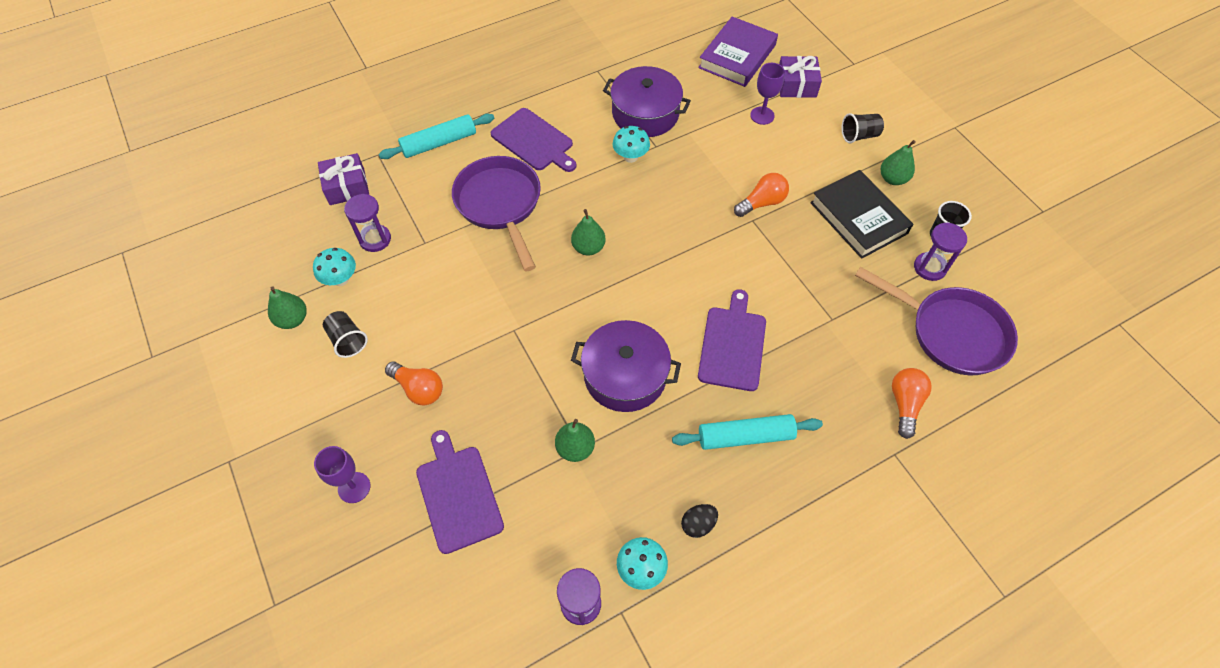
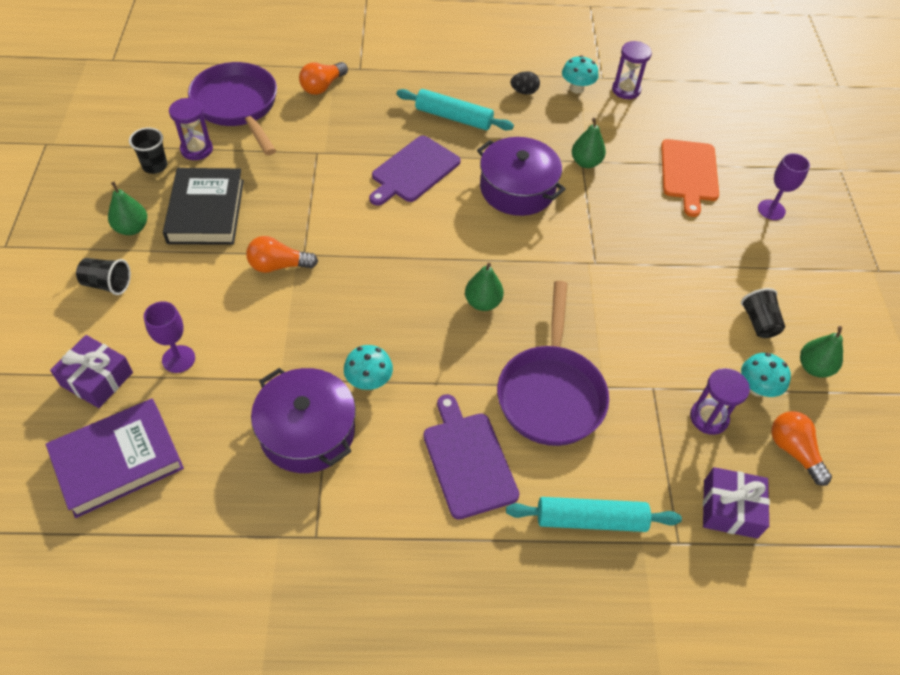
camera: 155 degrees left, 5 degrees down
orange light bulb [385,362,443,406] -> orange light bulb moved to [771,411,832,486]
purple cutting board [416,430,504,554] -> orange cutting board [661,139,719,217]

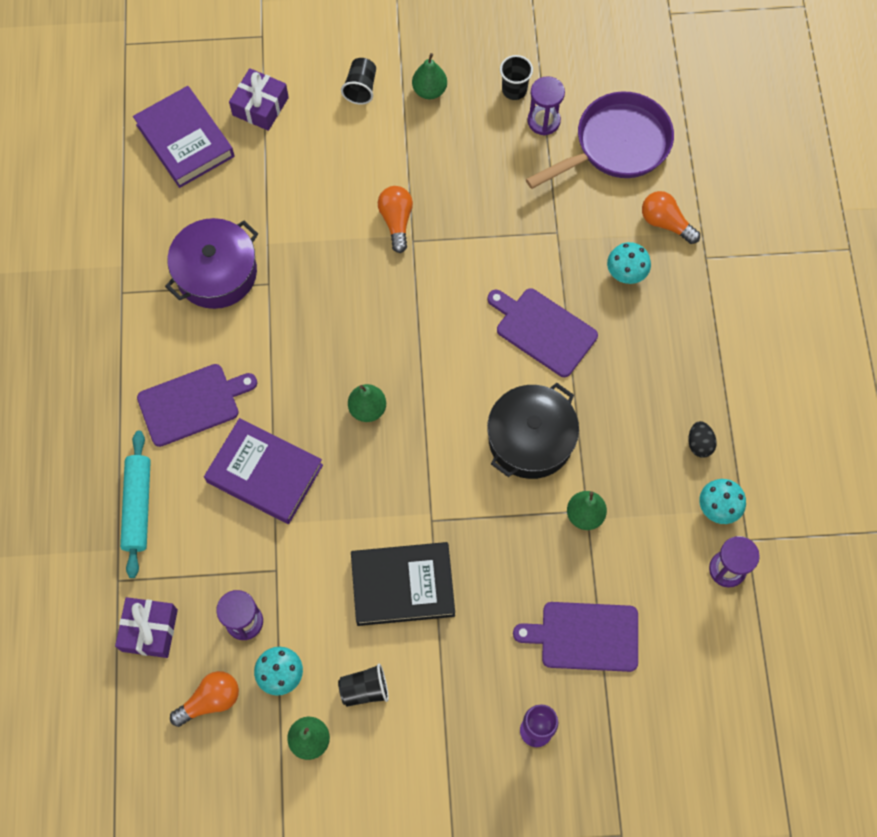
camera: 90 degrees right, 15 degrees up
purple goblet [144,301,195,373] -> none
black book [163,168,244,245] -> black book moved to [351,542,455,626]
turquoise mushroom [344,345,393,390] -> turquoise mushroom moved to [607,242,651,284]
turquoise rolling pin [396,89,514,130] -> none
purple pot [477,137,566,216] -> black pot [487,383,579,479]
purple pan [497,281,609,446] -> purple book [204,418,323,524]
orange cutting board [661,139,719,217] -> purple cutting board [513,602,638,672]

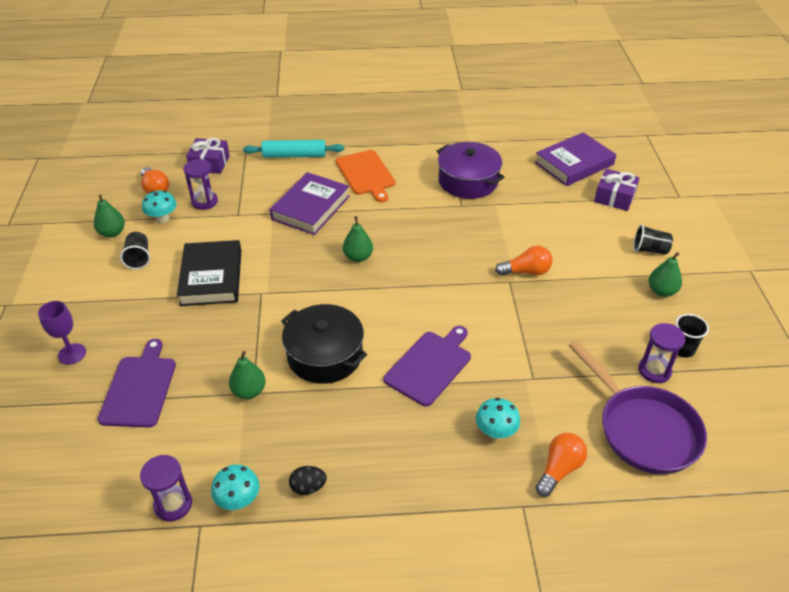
camera: 90 degrees right, 25 degrees down
purple cutting board [137,364,257,447] -> orange cutting board [336,150,395,203]

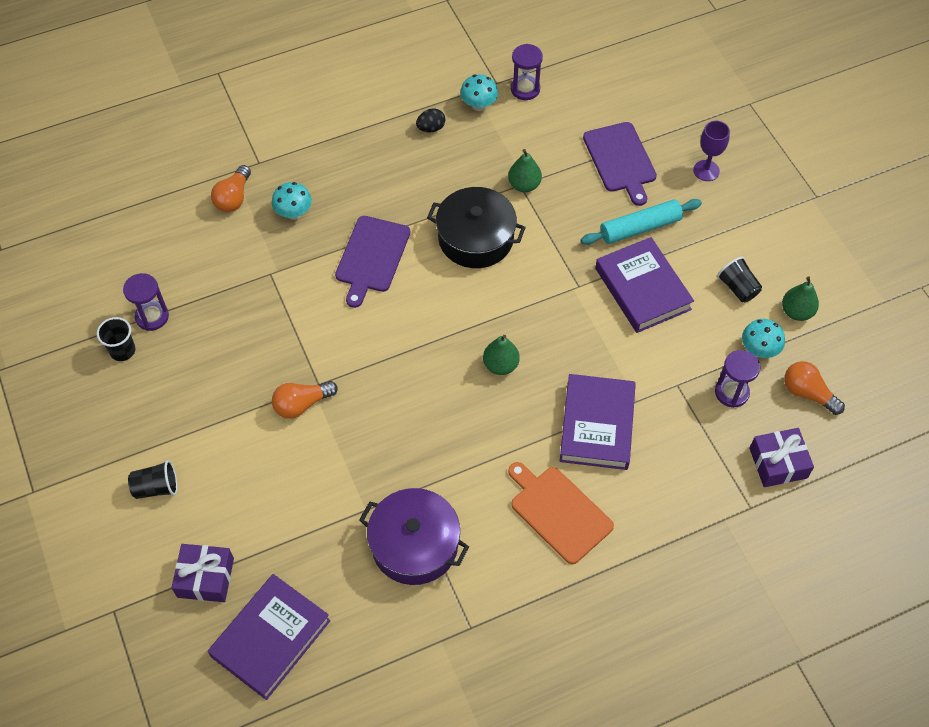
camera: 160 degrees right, 15 degrees up
black book [177,240,241,306] -> purple book [595,237,694,333]
turquoise rolling pin [243,140,344,158] -> turquoise rolling pin moved to [581,199,702,245]
purple pan [569,340,707,474] -> none
green pear [649,252,682,297] -> none

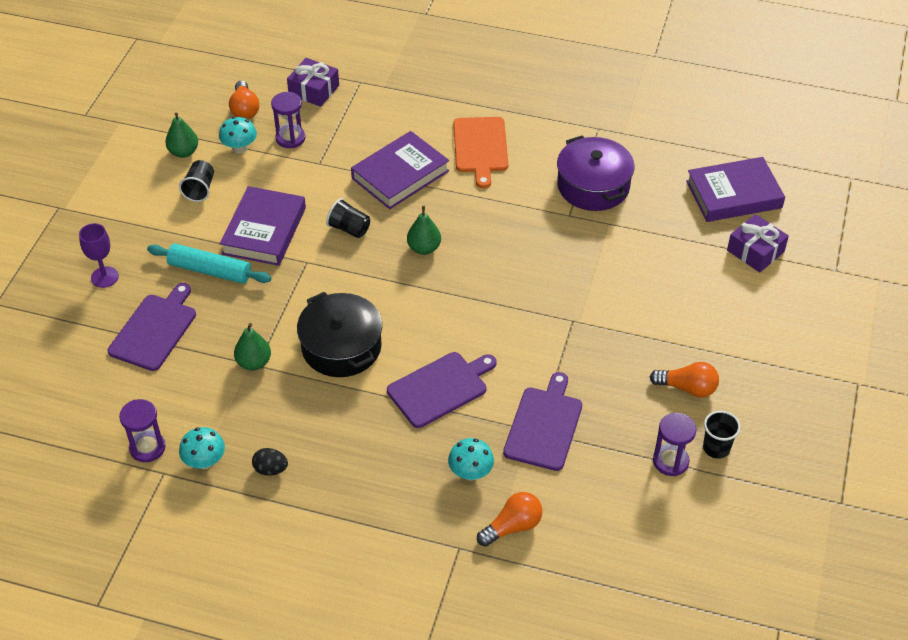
camera: 140 degrees left, 10 degrees down
black cup [128,460,177,499] -> black cup moved to [326,198,370,238]
orange light bulb [272,381,338,419] -> orange light bulb moved to [650,362,719,398]
none -> purple cutting board [503,372,582,471]

